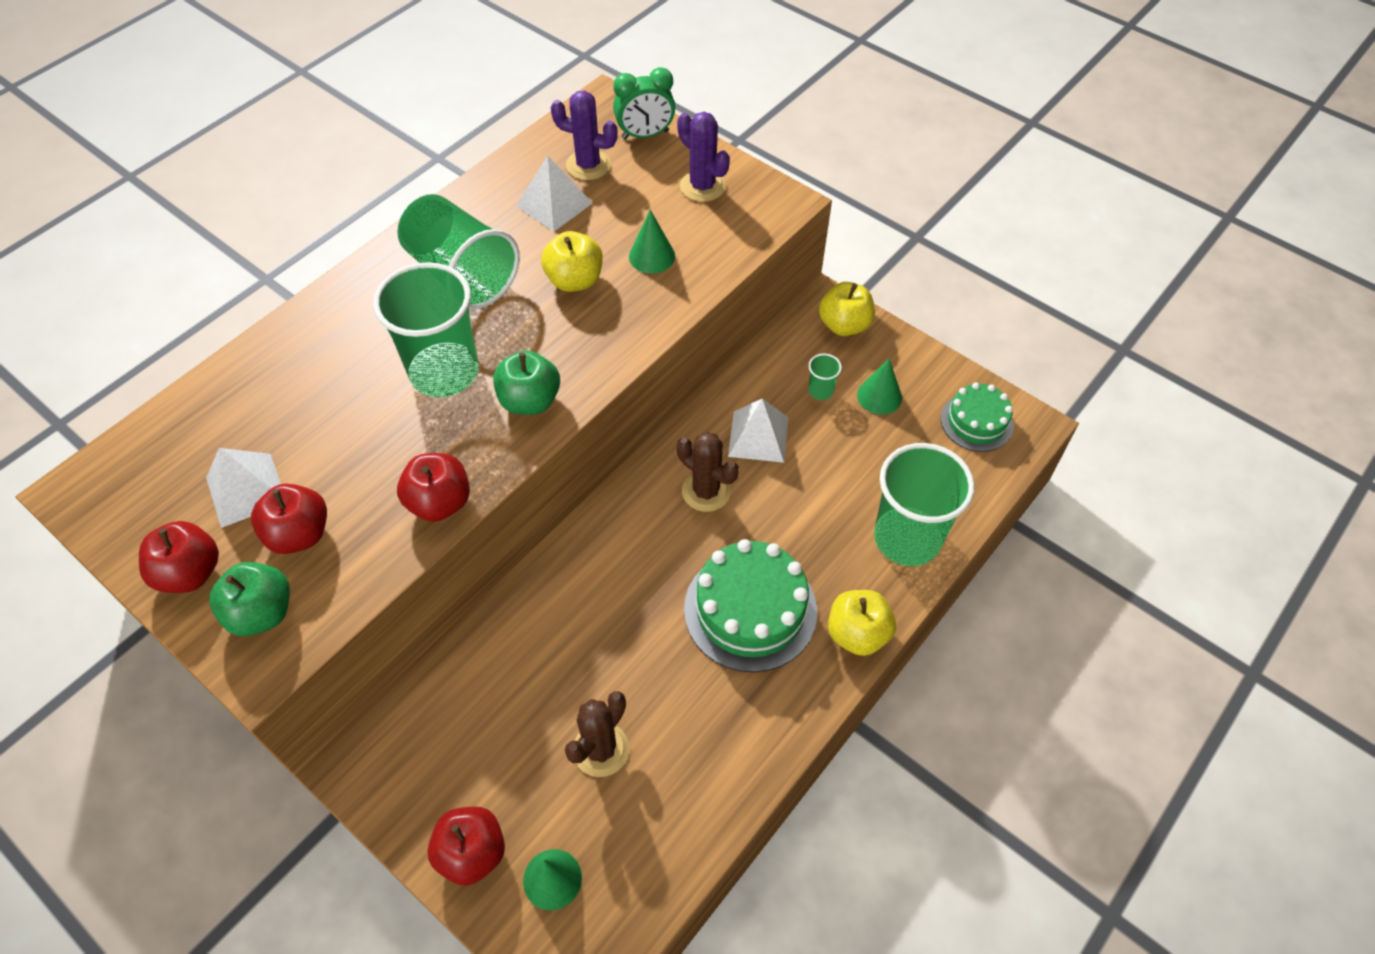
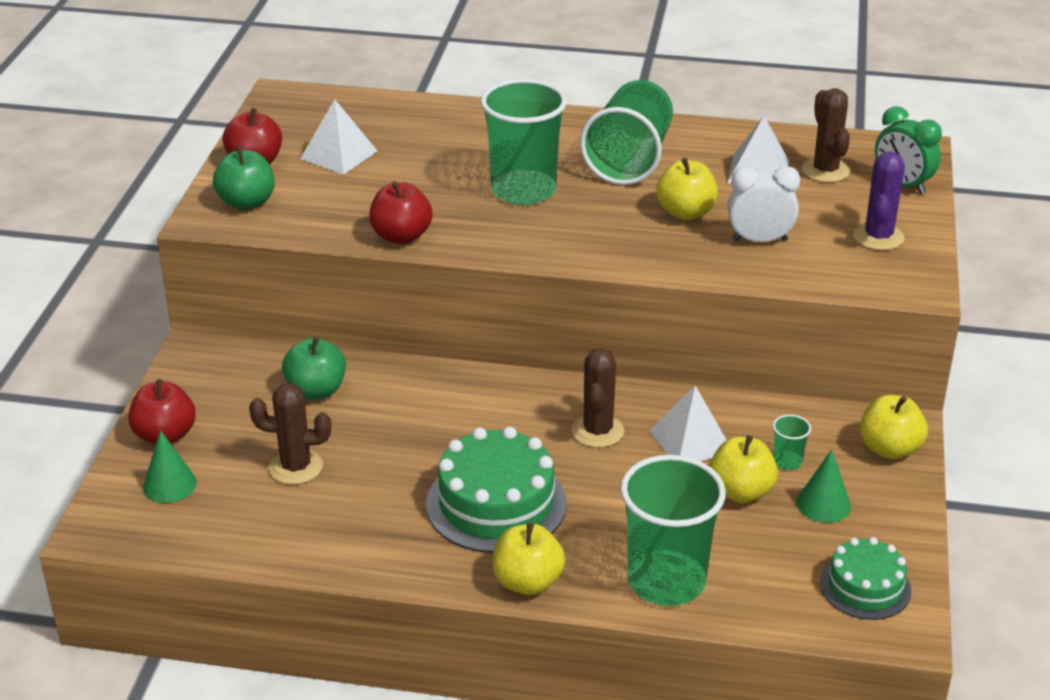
camera: 60 degrees right, 20 degrees down
red apple [251,483,327,554] -> none
green apple [493,350,560,415] -> green apple moved to [282,336,346,400]
purple cactus [551,91,618,180] -> brown cactus [802,88,850,183]
green cone [629,210,675,274] -> white clock [727,166,800,242]
none -> yellow apple [709,435,778,503]

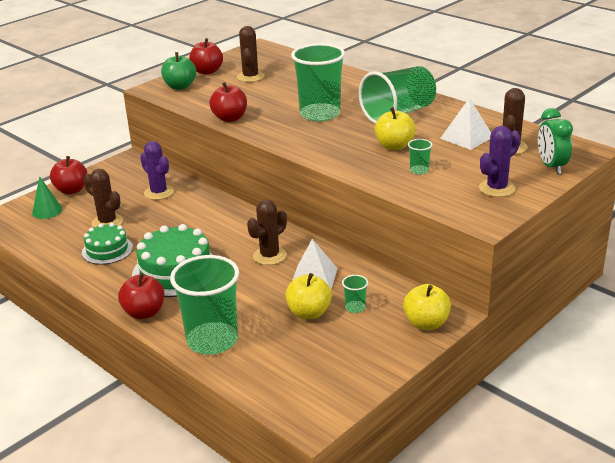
camera: 35 degrees right, 5 degrees down
green apple [282,336,346,400] -> purple cactus [140,141,174,200]
white pyramid [300,99,377,175] -> brown cactus [237,26,264,82]
yellow apple [493,523,566,595] -> red apple [118,273,164,319]
white clock [727,166,800,242] -> green cup [408,139,432,175]
green cone [797,449,851,523] -> none
green cake [820,537,911,620] -> green cake moved to [82,223,133,265]

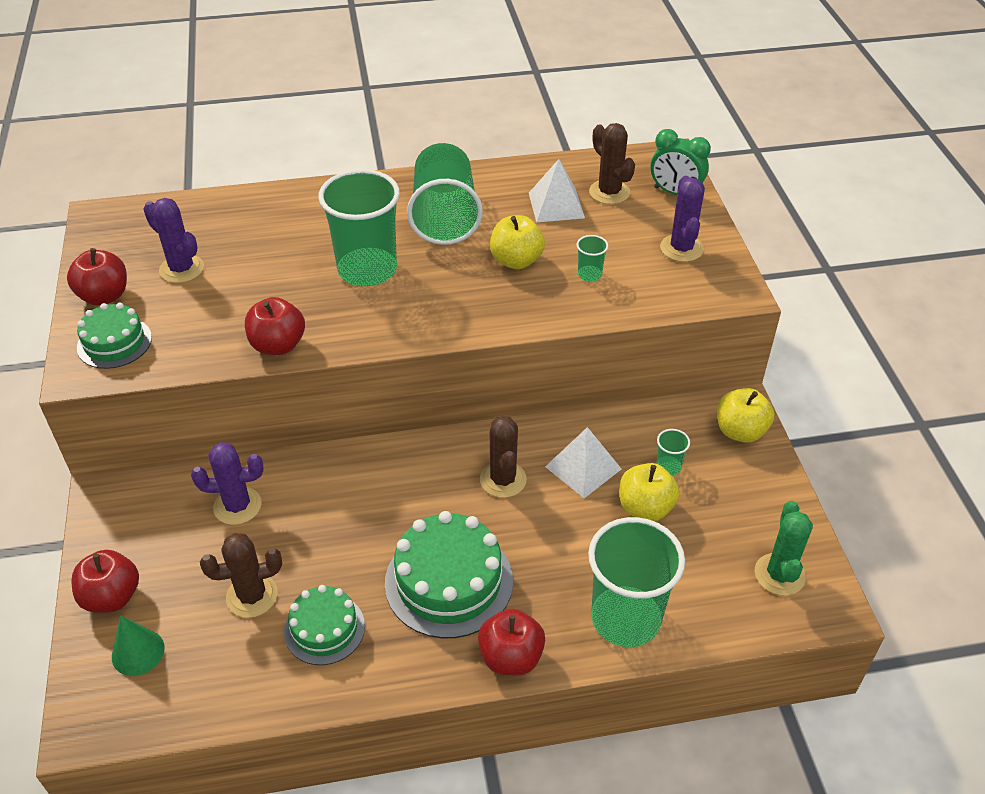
camera: 55 degrees left, 15 degrees up
green apple [161,52,196,90] -> green cake [77,303,152,369]
brown cactus [237,26,264,82] -> purple cactus [143,198,204,283]
none -> green cactus [755,501,813,596]

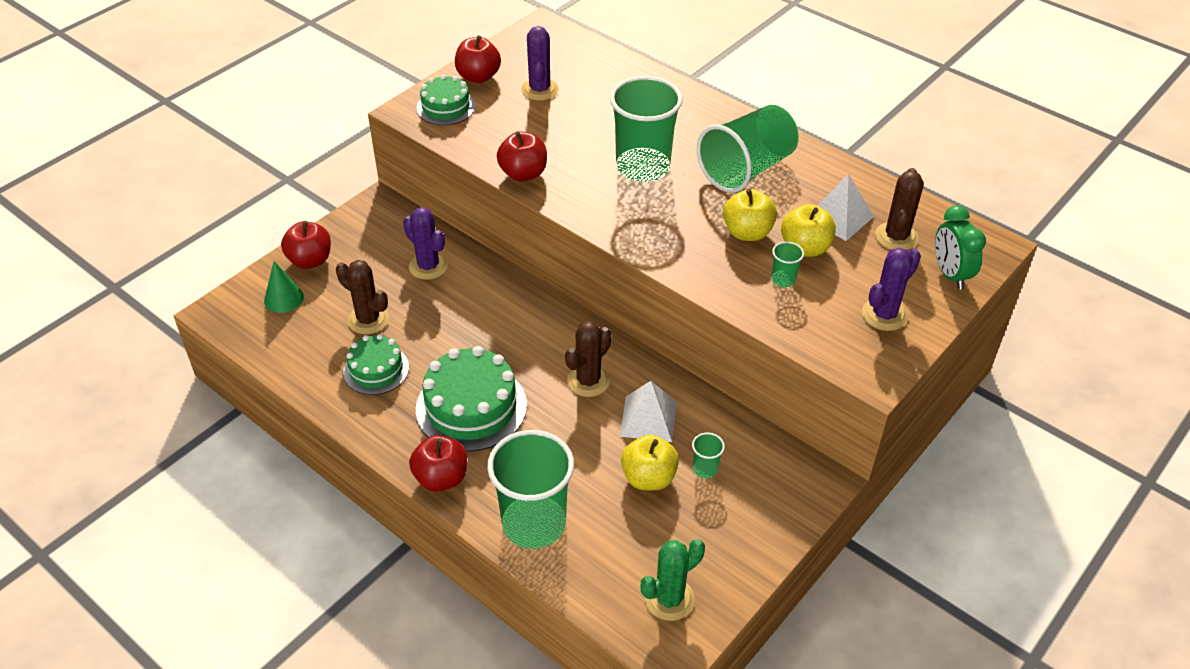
camera: 50 degrees right, 0 degrees up
yellow apple [717,388,774,443] -> yellow apple moved to [781,204,836,257]

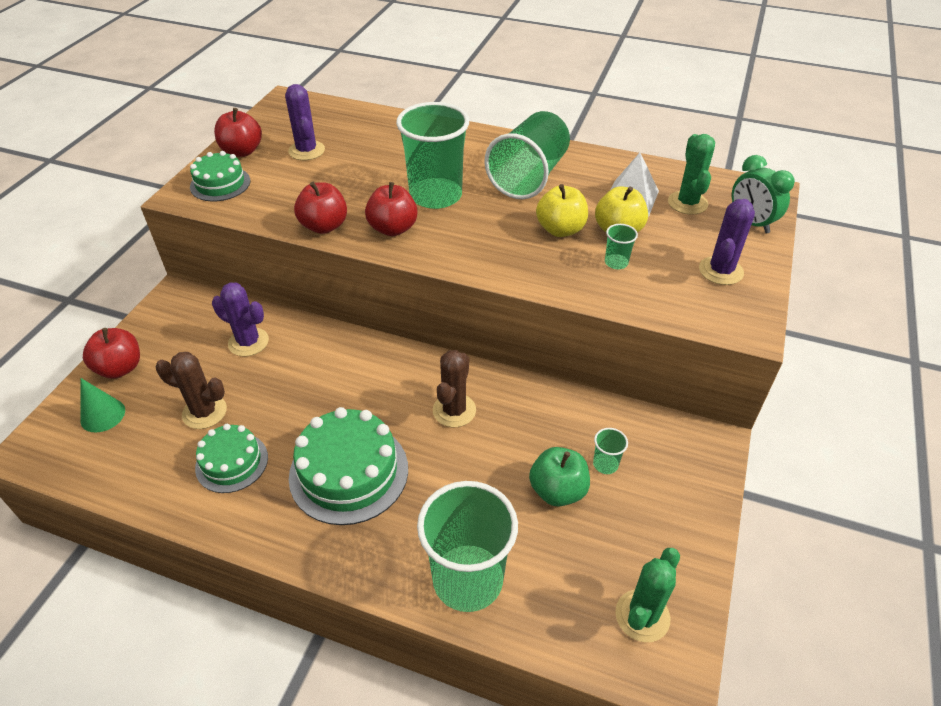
camera: 20 degrees left, 0 degrees up
red apple [409,435,467,491] -> red apple moved to [365,182,418,236]
white pyramid [620,381,677,442] -> none
yellow apple [621,435,679,490] -> green apple [529,447,590,507]
brown cactus [875,168,924,250] -> green cactus [668,134,715,215]

